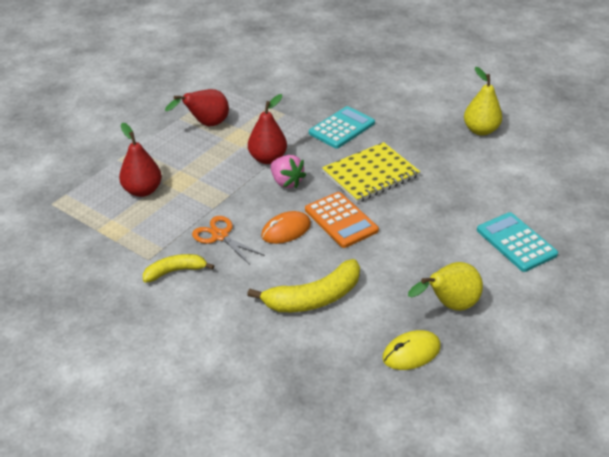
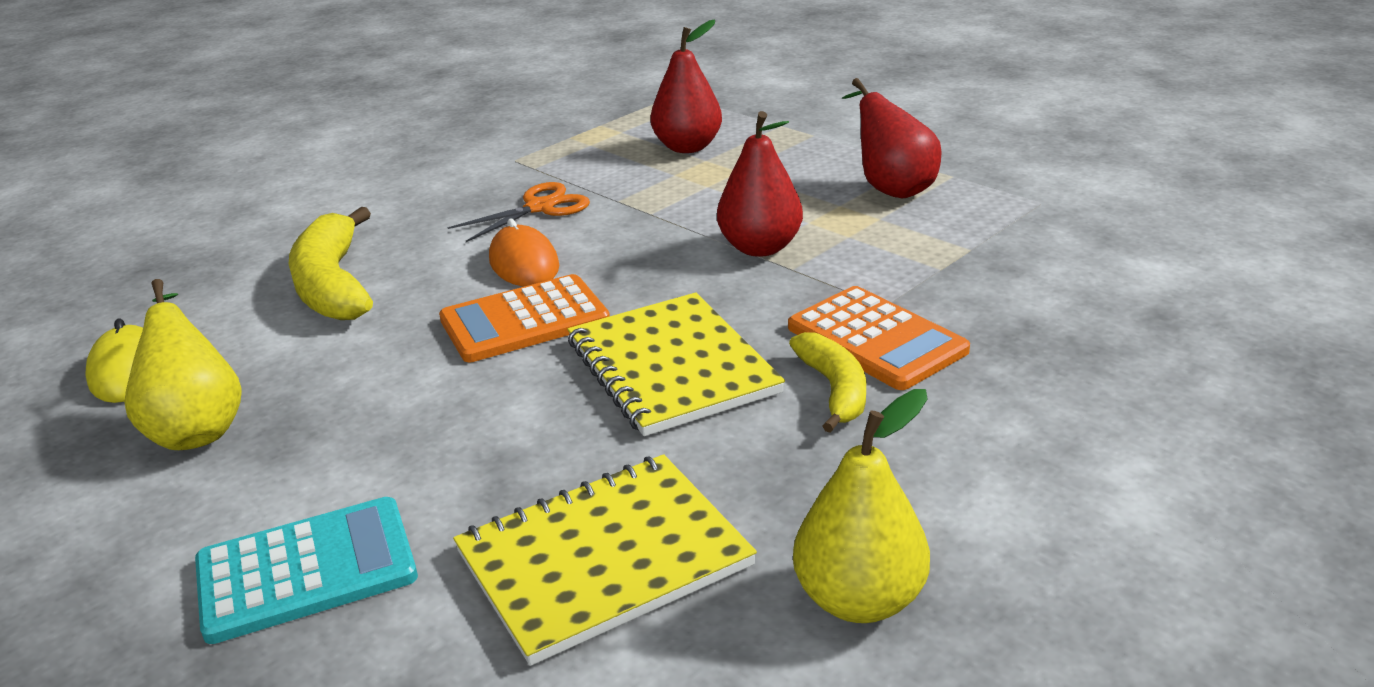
camera: 100 degrees right, 10 degrees down
yellow banana [143,254,214,283] -> yellow banana moved to [789,332,866,433]
pink strawberry [270,155,306,189] -> none
turquoise calculator [309,106,375,149] -> orange calculator [788,286,970,390]
none -> yellow notebook [453,454,757,666]

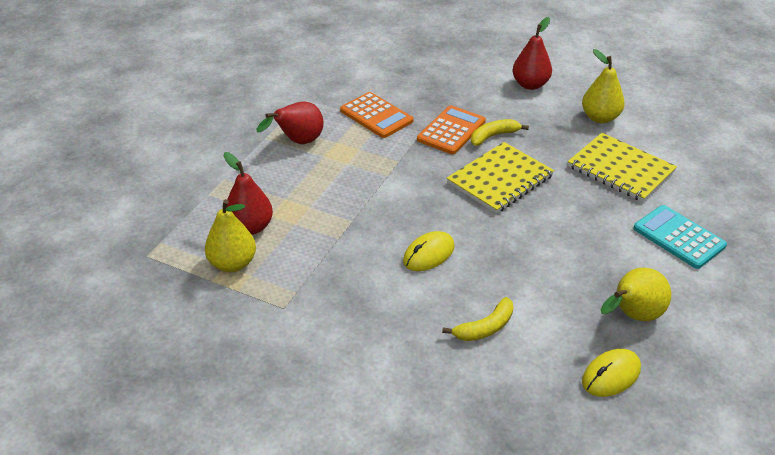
camera: 110 degrees left, 10 degrees up
yellow banana [289,207,373,320] -> yellow banana [442,297,513,341], size x0.62
orange calculator [439,274,610,362] -> orange calculator moved to [340,92,414,138]
orange scissors [448,182,590,242] -> none
orange mouse [489,218,559,287] -> yellow mouse [403,231,455,271]
red pear [717,111,803,257] -> red pear moved to [512,17,552,90]
none -> yellow pear [205,199,256,272]

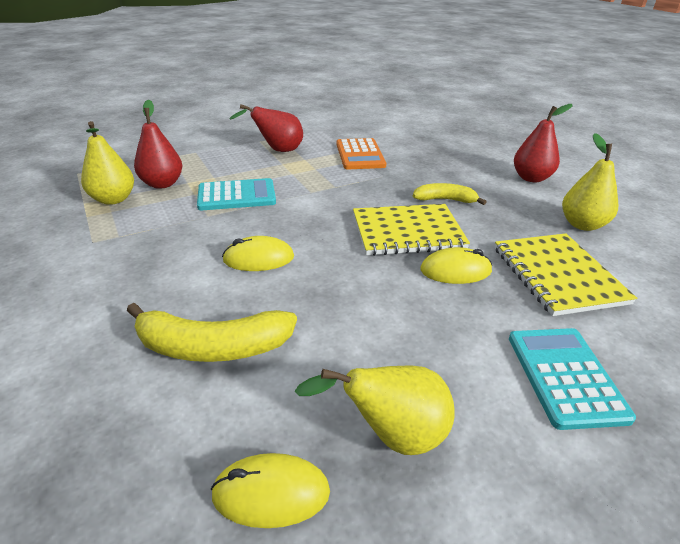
camera: 35 degrees right, 5 degrees down
orange calculator [417,105,486,154] -> none
yellow banana [442,297,513,341] -> yellow banana [127,303,297,362], size x1.62
none -> turquoise calculator [197,178,276,210]
none -> yellow mouse [421,247,492,284]

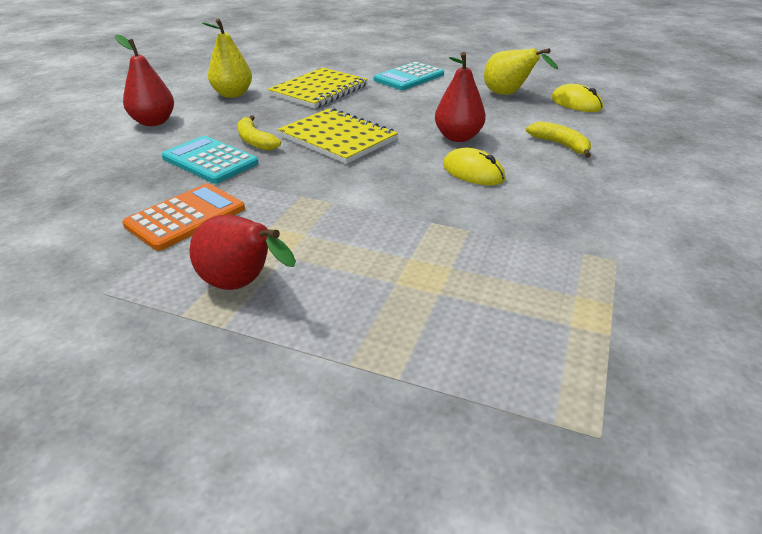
camera: 130 degrees left, 0 degrees up
yellow pear [81,121,134,205] -> none
yellow banana [127,303,297,362] -> yellow banana [526,121,591,158], size x0.62
red pear [134,100,182,189] -> red pear moved to [435,52,486,142]
turquoise calculator [197,178,276,210] -> turquoise calculator moved to [162,136,259,184]
yellow mouse [421,247,492,284] -> none

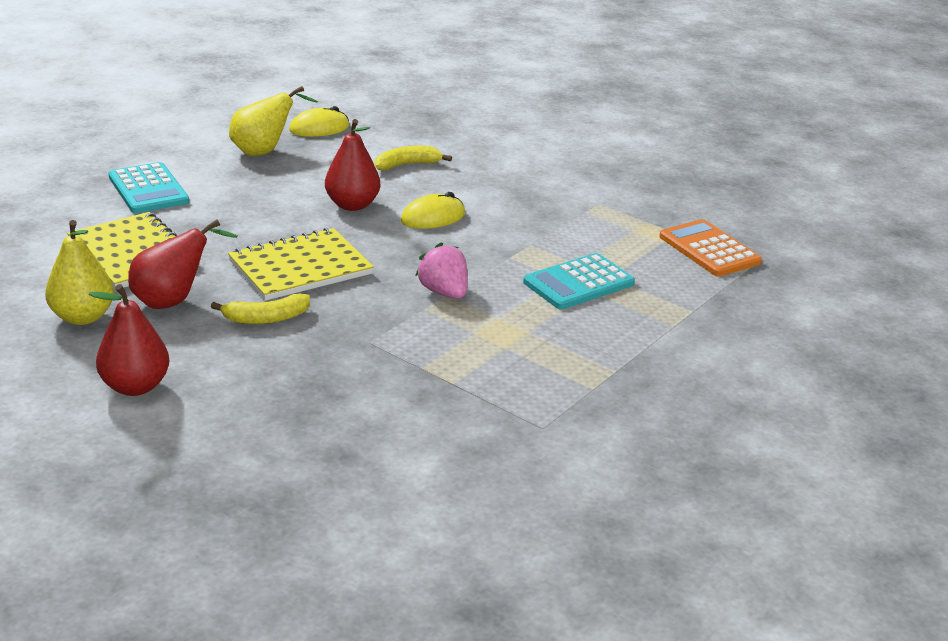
camera: 75 degrees left, 5 degrees down
orange calculator [122,183,245,251] -> orange calculator moved to [659,219,762,276]
turquoise calculator [162,136,259,184] -> turquoise calculator moved to [523,253,635,309]
red pear [190,215,296,290] -> red pear moved to [128,219,238,309]
none -> pink strawberry [415,242,468,299]

